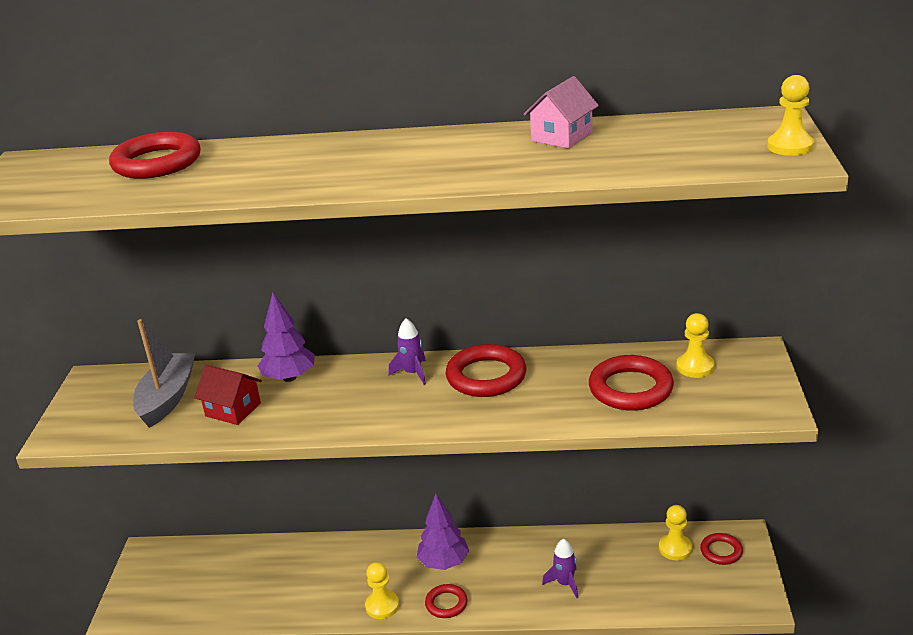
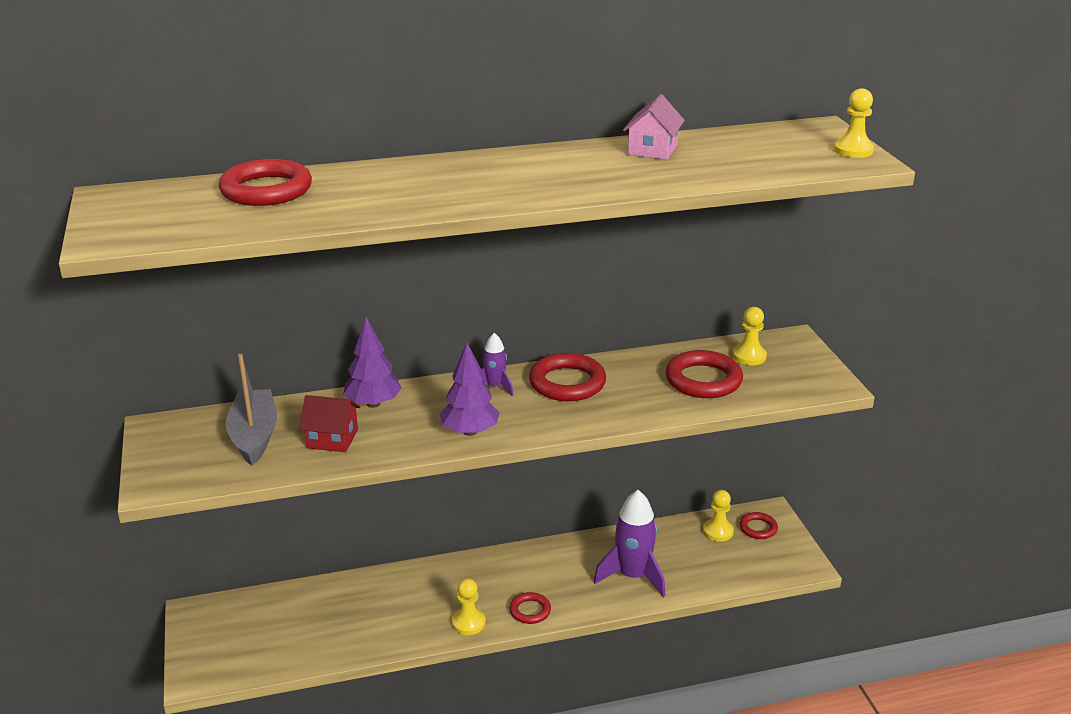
camera: 20 degrees left, 0 degrees up
purple tree [417,494,469,570] -> purple tree moved to [440,343,500,436]
purple rocket [542,539,578,598] -> purple rocket [594,490,665,597], size x1.89

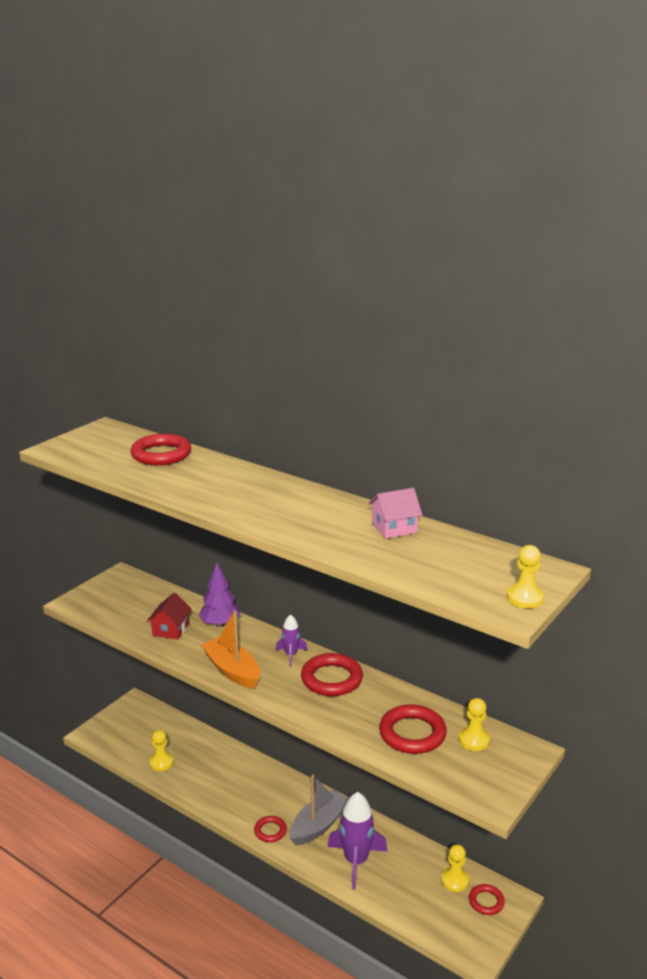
camera: 50 degrees right, 5 degrees down
grey boat [226,354,277,465] -> grey boat moved to [290,775,348,845]
red house [299,395,360,452] -> red house turned 45 degrees clockwise [147,593,192,640]
purple tree [440,343,500,436] -> orange boat [201,610,260,689]
yellow pawn [452,578,486,635] -> yellow pawn moved to [149,730,174,771]

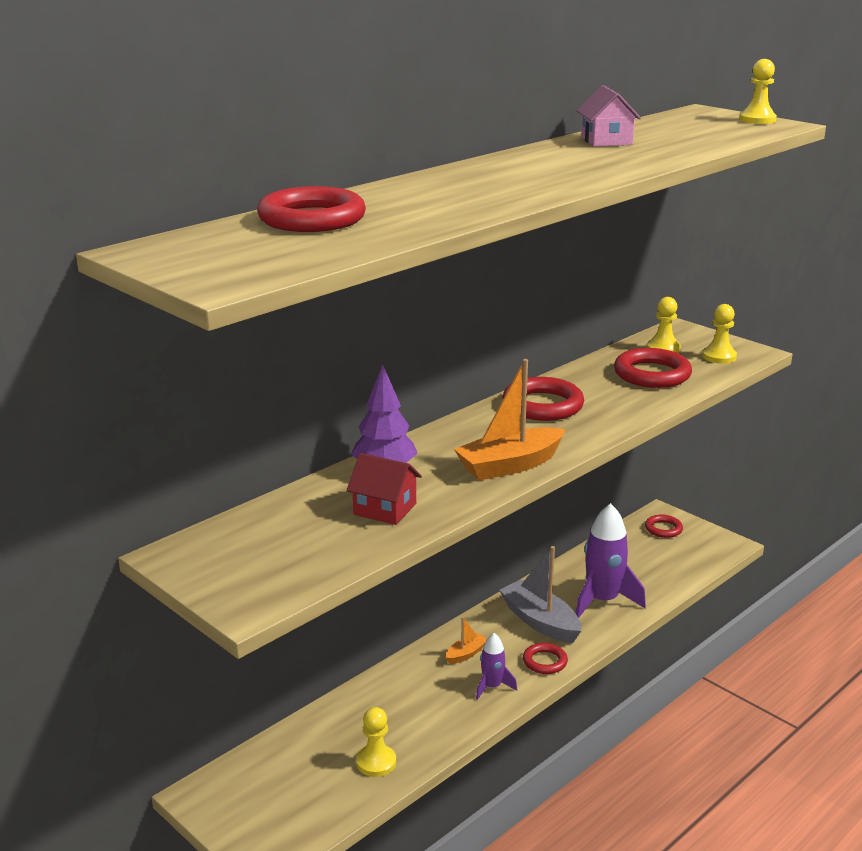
camera: 80 degrees left, 0 degrees up
purple rocket [276,614,308,666] -> purple rocket moved to [476,633,517,700]
yellow pawn [441,844,469,892] -> yellow pawn moved to [702,304,737,364]
none -> orange boat [446,617,487,664]

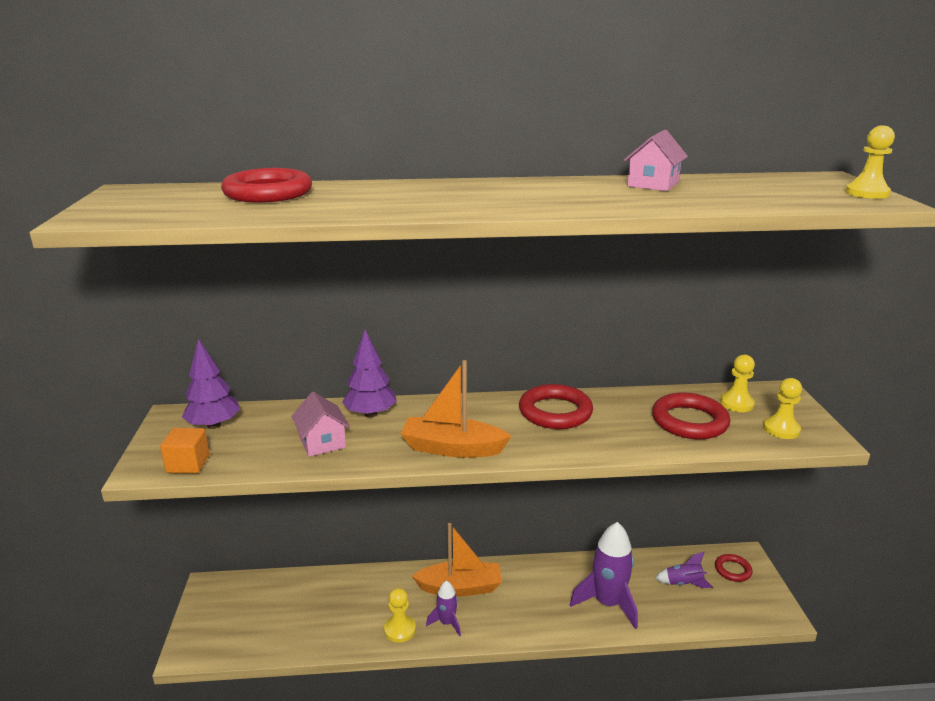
camera: 40 degrees right, 0 degrees up
red house [347,453,422,525] -> pink house [291,392,350,457]
yellow pawn [356,707,396,777] -> yellow pawn moved to [384,588,416,643]
orange boat [446,617,487,664] -> orange boat [412,523,502,597], size x2.04
grey boat [499,546,581,644] -> none
red ring [523,643,568,674] -> none
none -> orange cube [160,428,210,474]
none -> purple tree [182,339,241,429]
none -> purple rocket [655,552,713,588]

